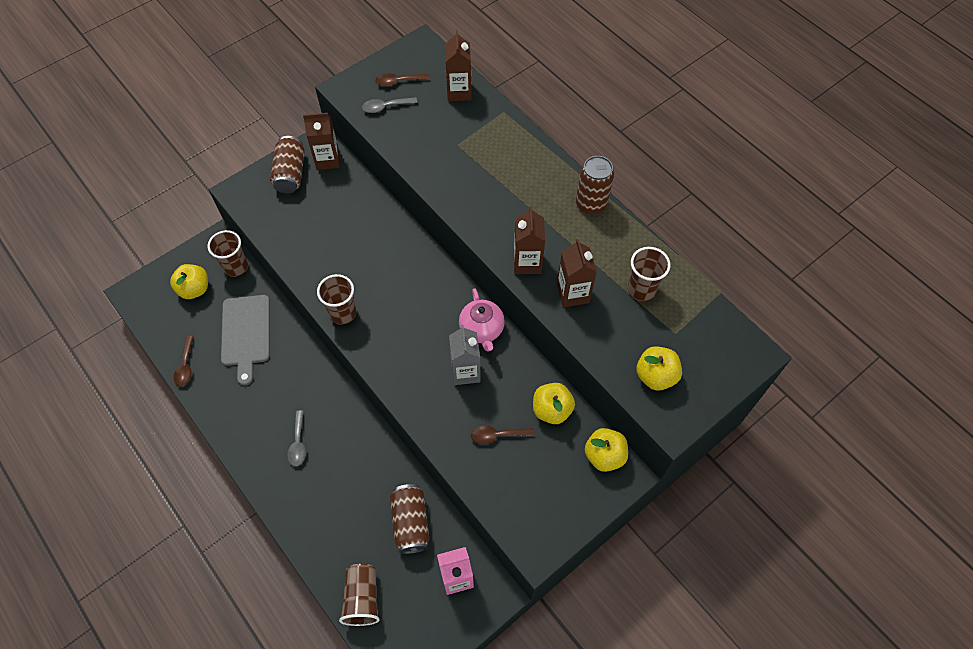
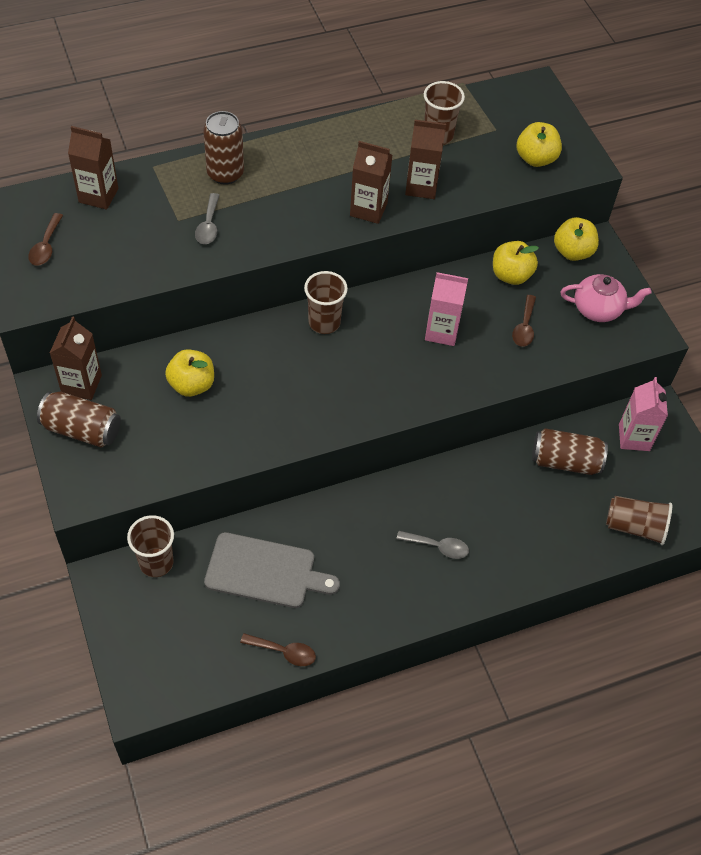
camera: 75 degrees left, 5 degrees down
yellow apple [170,264,208,299] -> yellow apple moved to [165,349,214,397]
brown cup [317,274,356,325] -> brown cup moved to [304,271,348,334]
grey spoon [362,97,417,113] -> grey spoon moved to [195,193,220,244]
grey carton [449,325,481,385] -> pink carton [425,272,468,346]
pink teapot [459,288,505,352] -> pink teapot moved to [560,274,652,322]
brown can [576,156,614,215] -> brown can moved to [203,111,244,185]

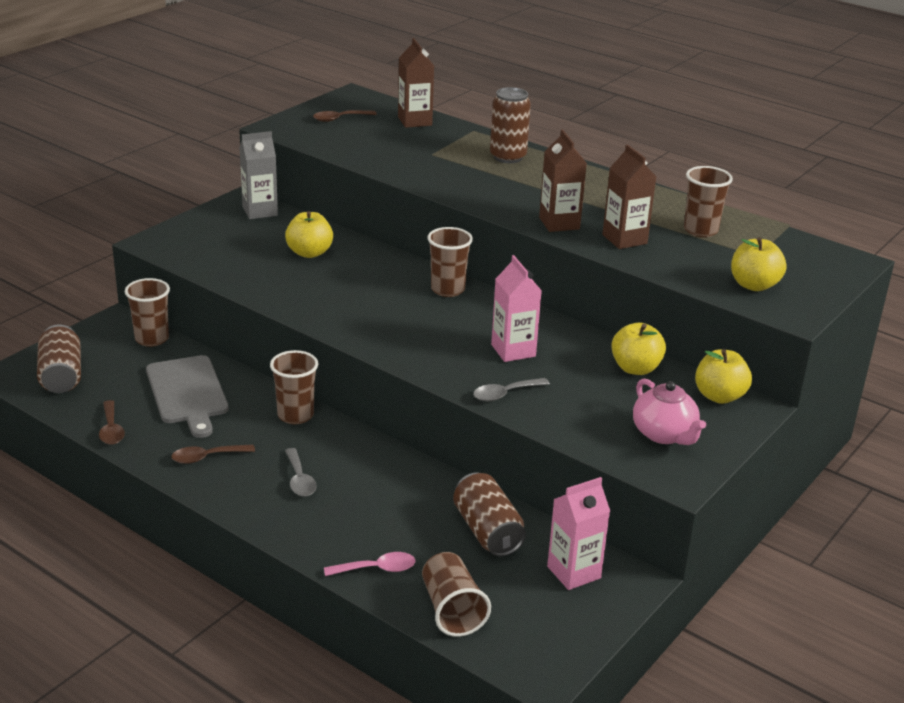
camera: 60 degrees right, 25 degrees down
brown can [37,392,121,447] -> brown can moved to [37,324,81,393]
brown carton [50,316,102,400] -> grey carton [239,131,278,219]
grey spoon [195,193,220,244] -> grey spoon moved to [473,378,550,402]
brown spoon [512,295,536,347] -> brown spoon moved to [171,444,255,464]
none -> brown cup [270,350,318,424]
none -> pink spoon [324,552,415,576]

